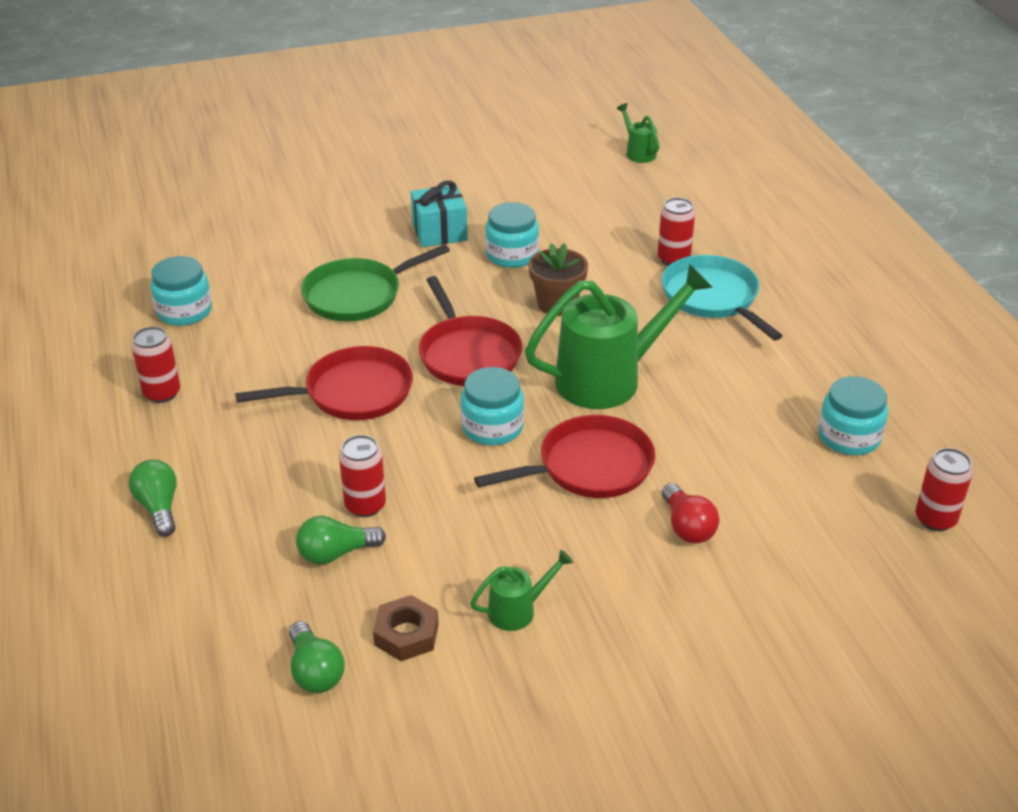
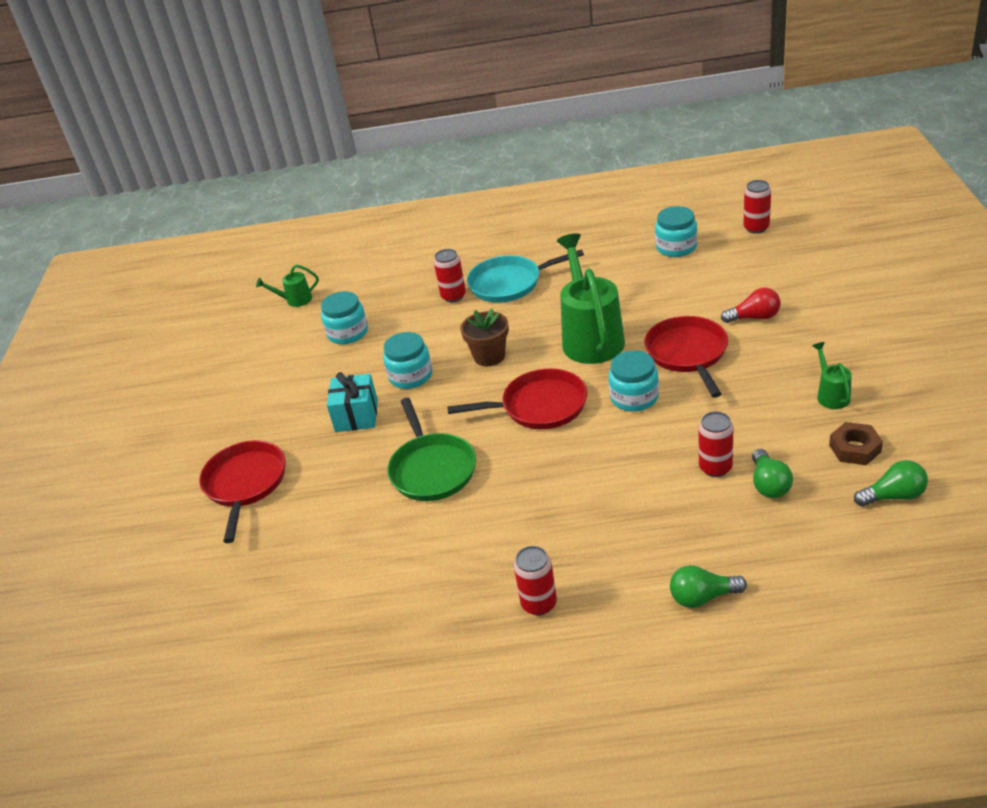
camera: 70 degrees left, 0 degrees up
turquoise jar [150,256,212,326] -> turquoise jar moved to [321,291,368,344]
red pan [235,346,413,420] -> red pan moved to [199,440,285,543]

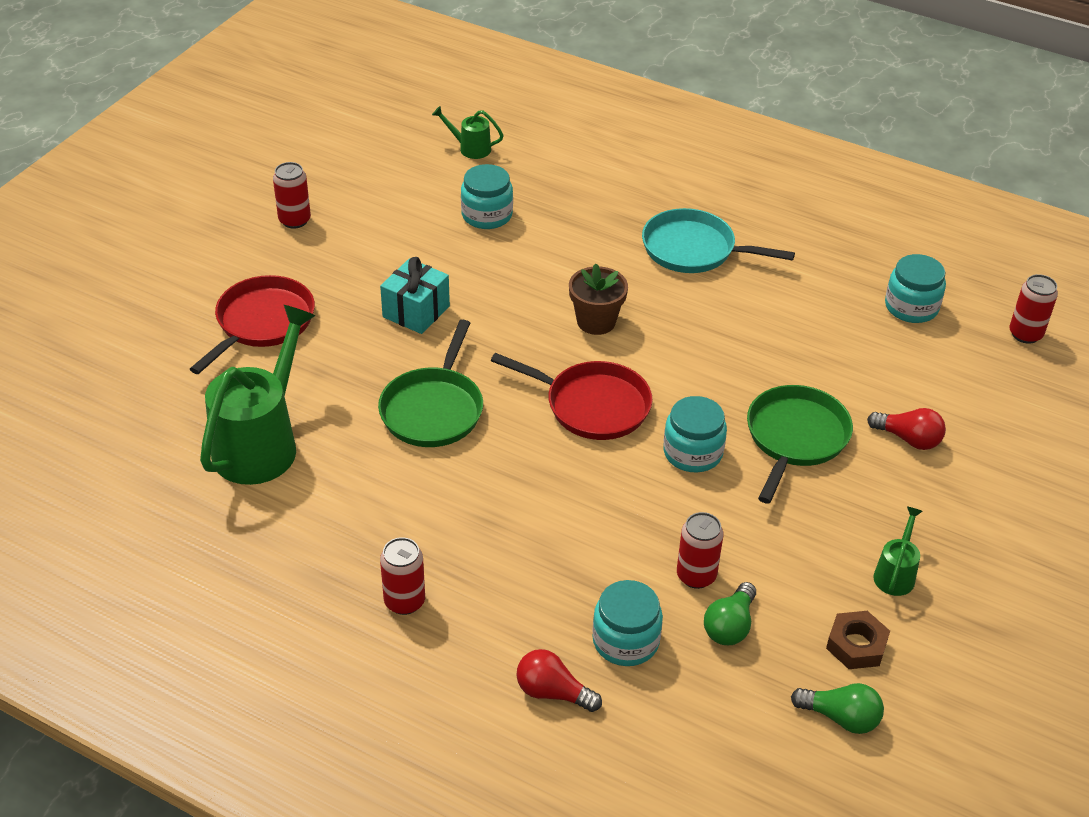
camera: 25 degrees right, 5 degrees up
turquoise jar [383,332,432,389] -> turquoise jar moved to [592,580,663,666]
red can [434,249,466,302] -> red can moved to [273,162,311,229]
green watering can [557,233,625,364] -> green watering can moved to [200,305,316,485]
red pan [645,316,728,398] -> green pan [747,385,853,503]
green light bulb [670,565,747,608] -> red light bulb [516,649,602,712]

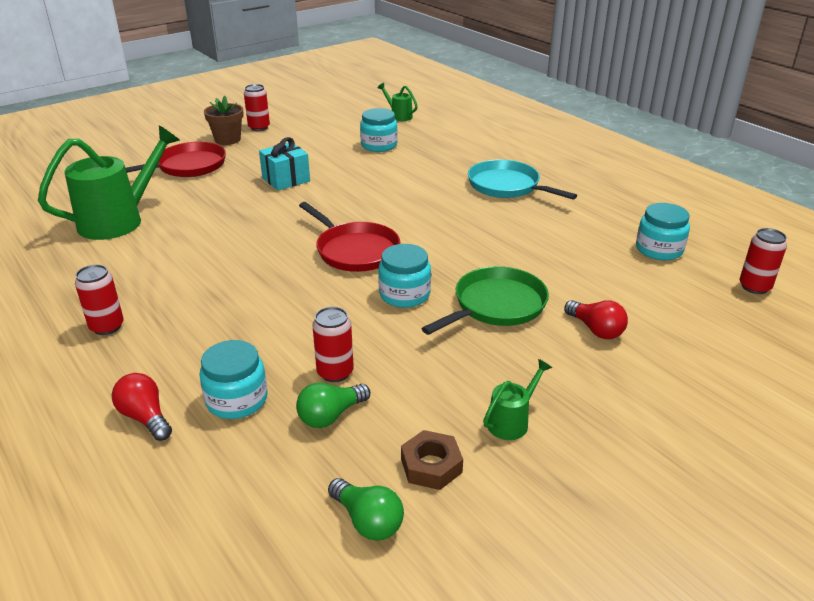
camera: 25 degrees right, 10 degrees down
green pan [378,320,483,447] -> none
brown flower pot [569,263,628,335] -> brown flower pot moved to [204,96,244,145]

